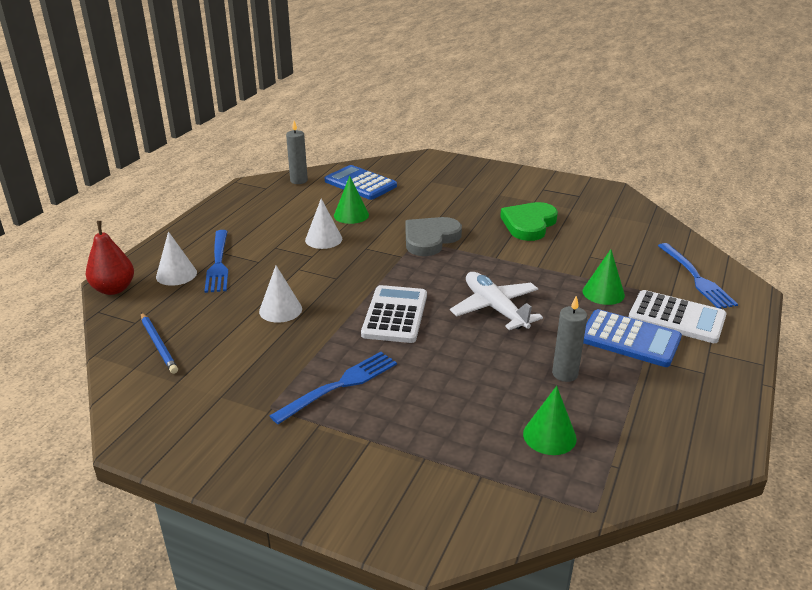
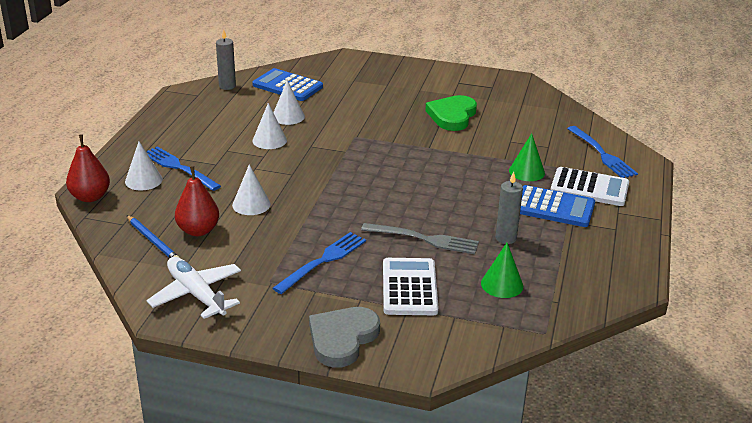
camera: 10 degrees left, 0 degrees up
blue fork [204,230,228,293] -> blue fork turned 150 degrees clockwise [147,146,221,191]
green cone [334,176,369,224] -> white cone [273,80,305,125]
white calculator [361,285,427,343] -> white calculator moved to [383,258,439,315]
grey heart [405,217,462,256] -> grey heart moved to [309,307,380,367]
white plane [450,272,543,330] -> white plane moved to [146,257,241,319]
none -> red pear [175,166,219,236]
none -> grey fork [361,223,479,254]

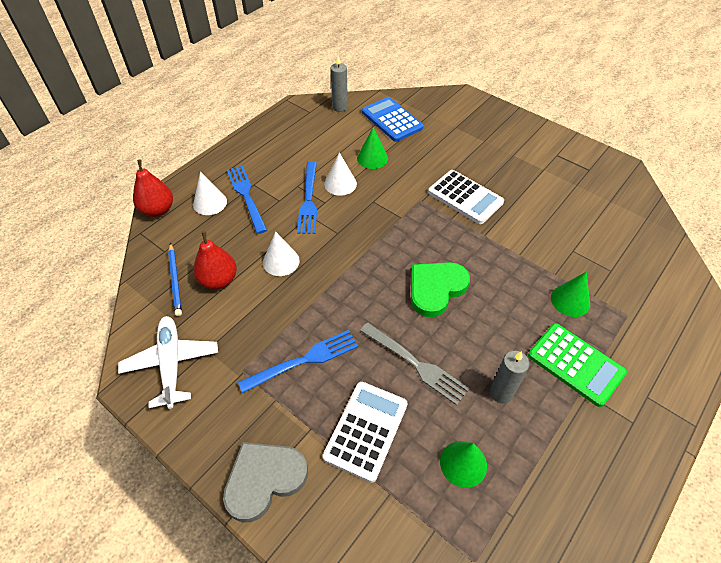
camera: 25 degrees right, 20 degrees up
white cone [273,80,305,125] -> green cone [357,127,388,169]
green heart [425,95,477,131] -> green heart moved to [411,262,470,317]
blue calculator [520,185,595,227] -> green calculator [528,323,627,407]
white calculator [550,167,629,206] -> white calculator moved to [428,170,504,224]
blue fork [567,126,638,178] -> blue fork moved to [297,161,317,234]

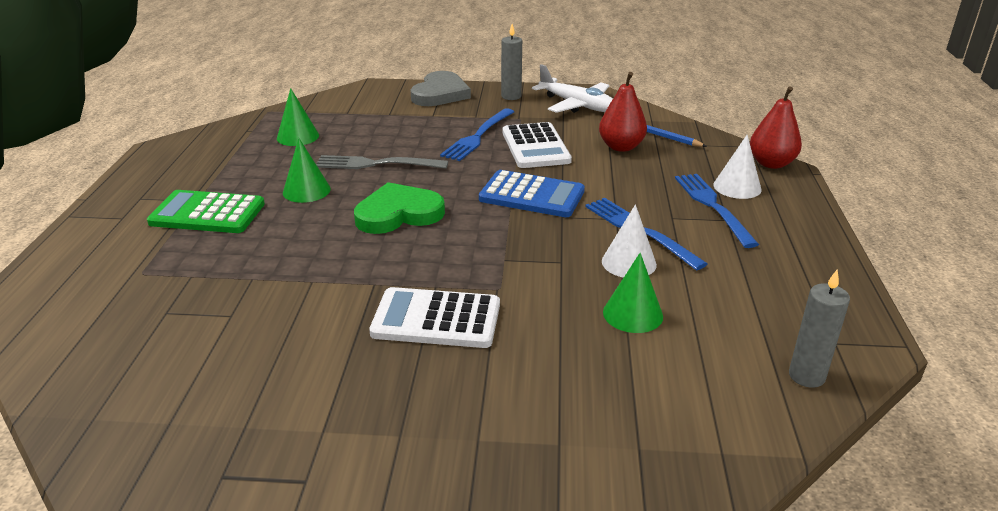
camera: 145 degrees right, 20 degrees down
blue fork [227,165,267,234] -> blue fork turned 135 degrees counterclockwise [675,174,759,248]
white cone [263,231,300,276] -> none
white calculator [323,382,408,483] -> white calculator moved to [503,122,572,168]
blue calculator [362,97,424,142] -> blue calculator moved to [479,170,585,217]
green heart [411,262,470,317] -> green heart turned 120 degrees counterclockwise [354,182,445,234]
grey candle [490,351,529,404] -> grey candle moved to [501,24,522,100]
green cone [551,272,590,317] -> green cone moved to [283,138,331,203]

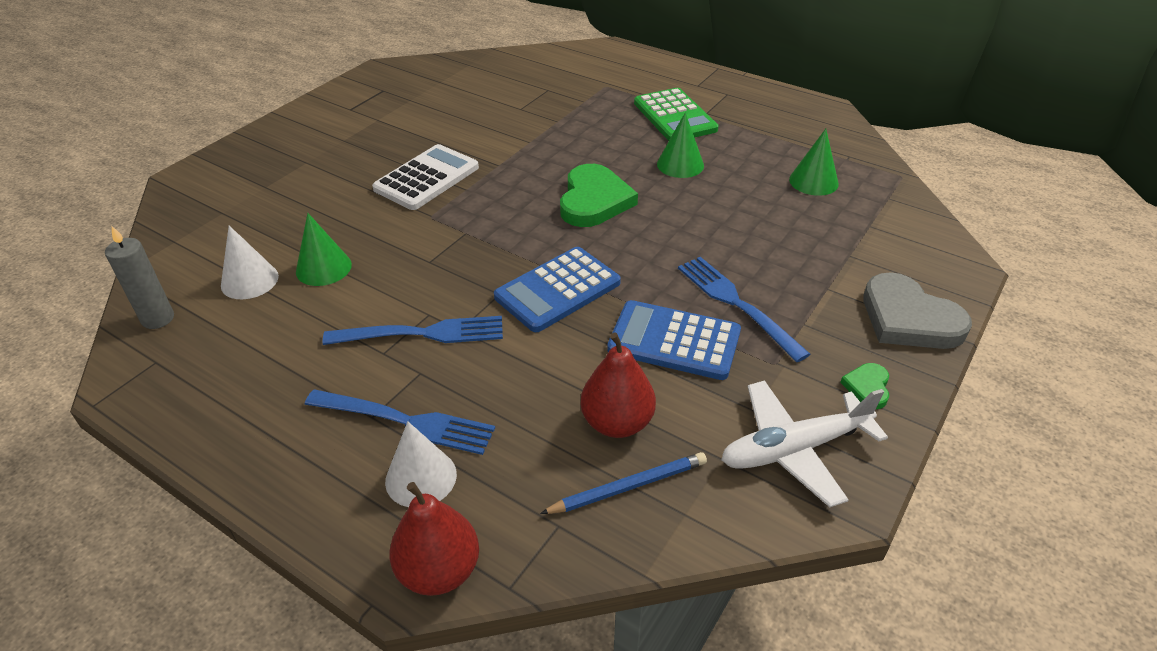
camera: 120 degrees right, 10 degrees up
green calculator [147,190,265,233] -> green calculator turned 120 degrees clockwise [634,88,719,141]
grey fork [316,155,448,169] -> none
grey candle [501,24,522,100] -> green heart [840,363,889,409]
white calculator [503,122,572,168] -> blue calculator [607,300,741,380]
white cone [602,204,657,278] -> white cone moved to [221,226,279,299]

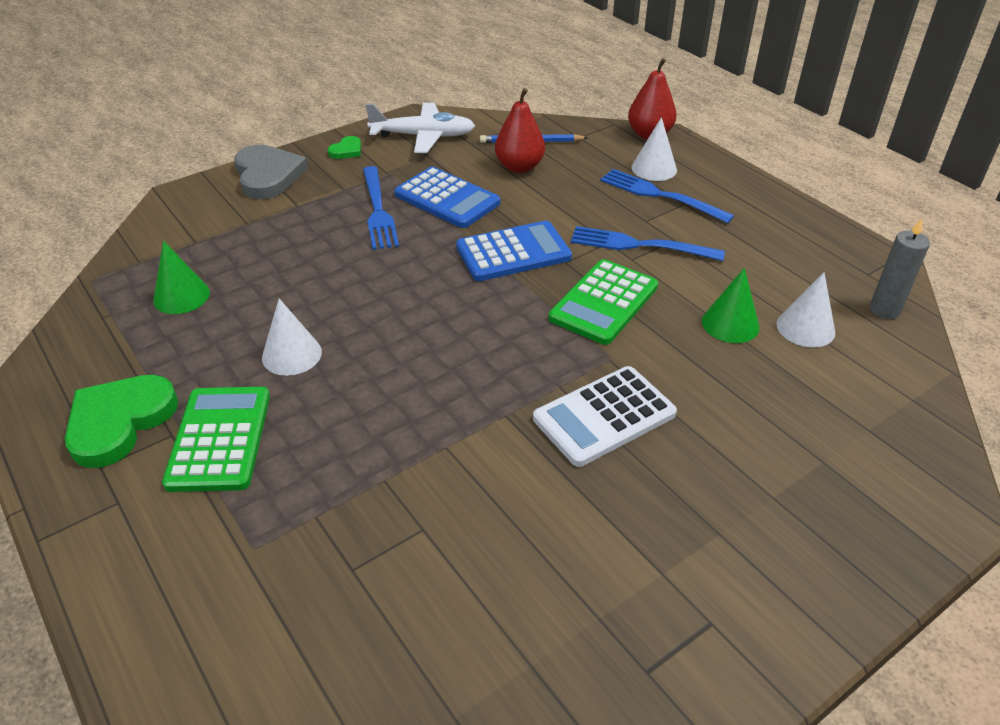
camera: 160 degrees left, 0 degrees up
green heart [560,164,638,227] -> green heart moved to [65,375,178,468]
green cone [657,112,704,178] -> white cone [262,298,322,376]
none -> green calculator [549,259,658,345]

